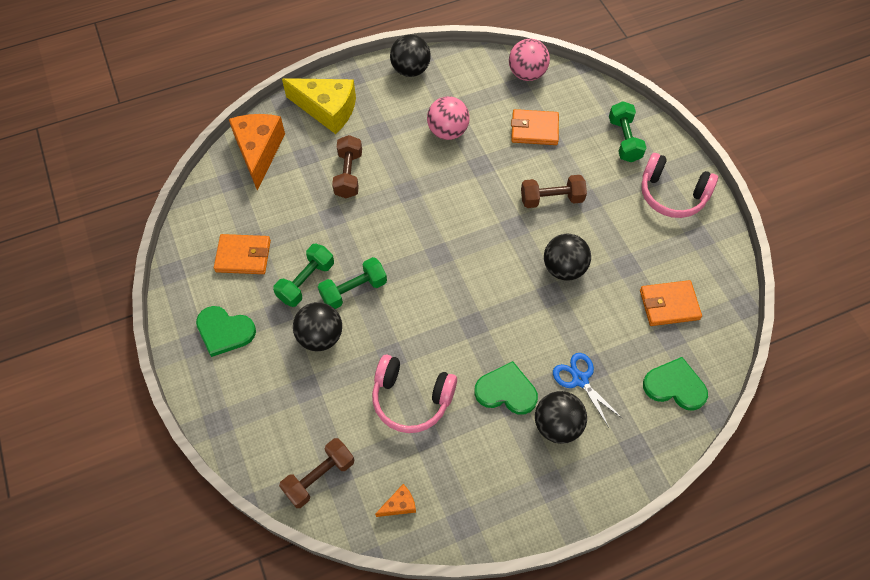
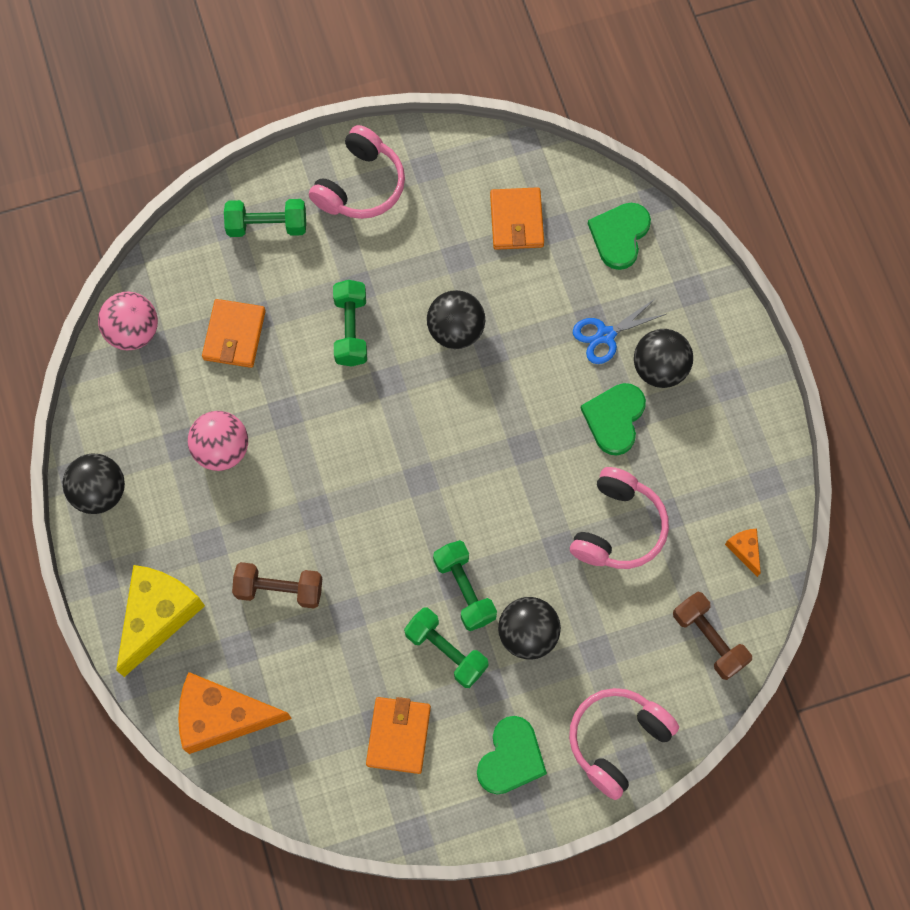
camera: 85 degrees left, 10 degrees up
brown dumbbell [521,175,587,208] -> green dumbbell [333,280,367,367]
none -> pink headphones [569,688,679,800]

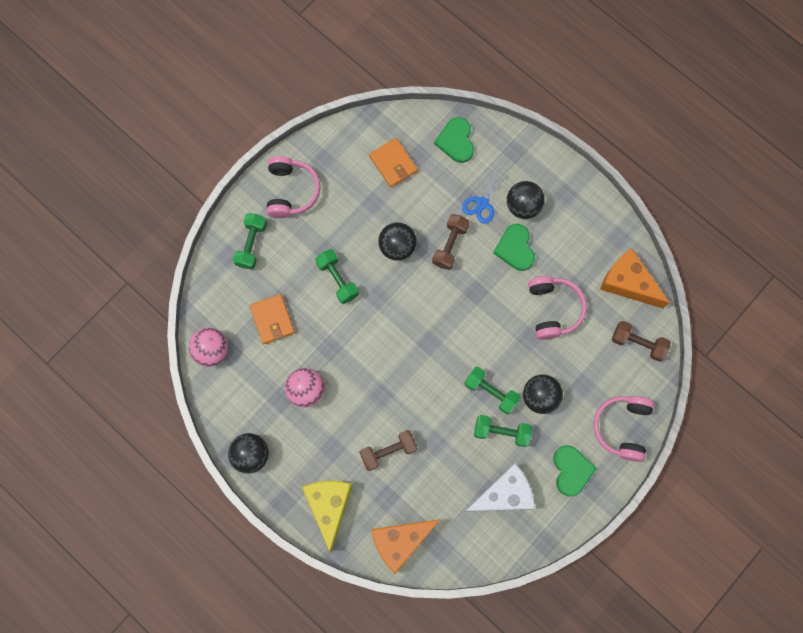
camera: 30 degrees left, 5 degrees up
green dumbbell [224,199,306,237] -> green dumbbell turned 45 degrees counterclockwise [233,213,267,269]
orange wallet [366,697,431,774] -> white cheese [464,463,535,512]
orange cheese [725,529,761,577] -> orange cheese [600,248,670,308], size x2.28
none -> brown dumbbell [432,214,470,270]

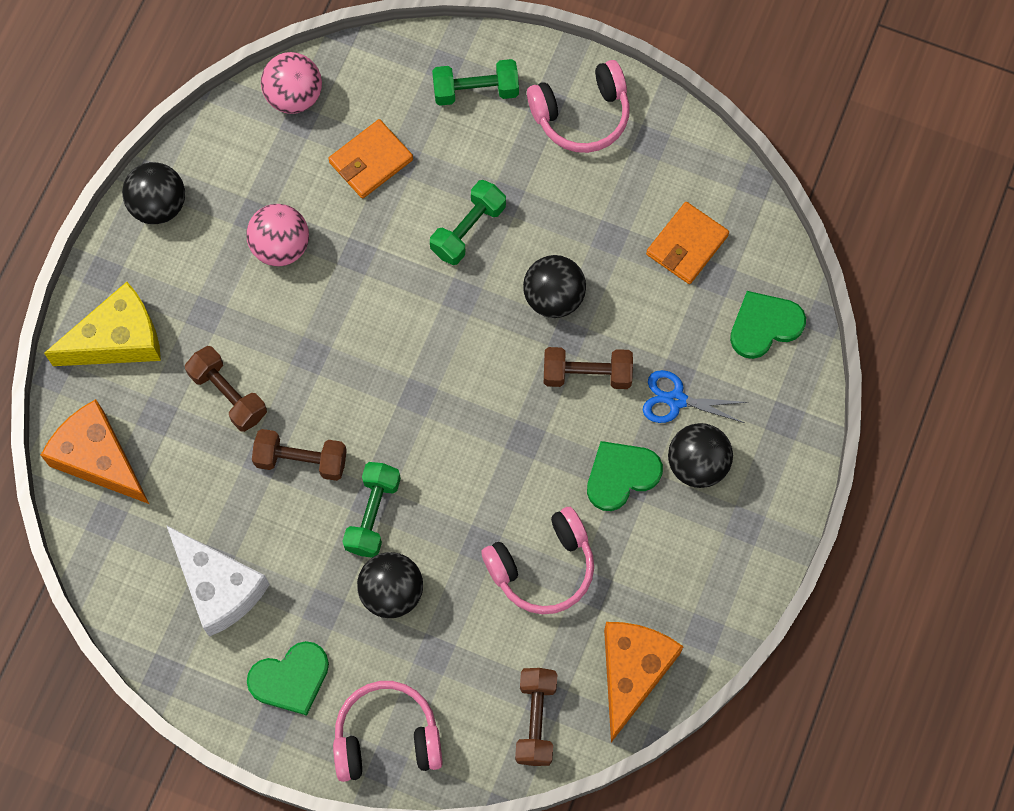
camera: 70 degrees right, 5 degrees down
green dumbbell [474,415,532,447] -> none
none -> brown dumbbell [252,429,347,481]

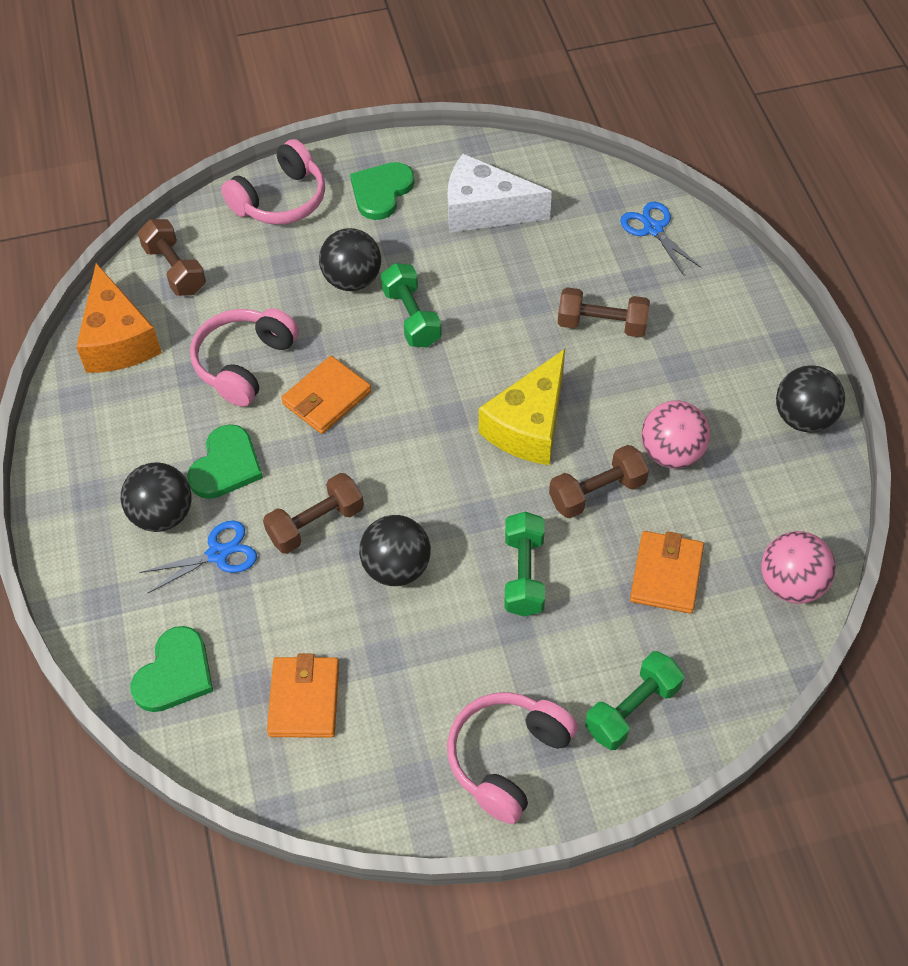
camera: 145 degrees right, 15 degrees down
orange cheese [41,399,149,504] -> blue scissors [620,202,702,276]
yellow cheese [44,282,161,366] -> yellow cheese moved to [479,349,565,465]
brown dumbbell [252,429,347,481] -> brown dumbbell moved to [549,445,649,518]
none -> orange wallet [281,356,371,434]

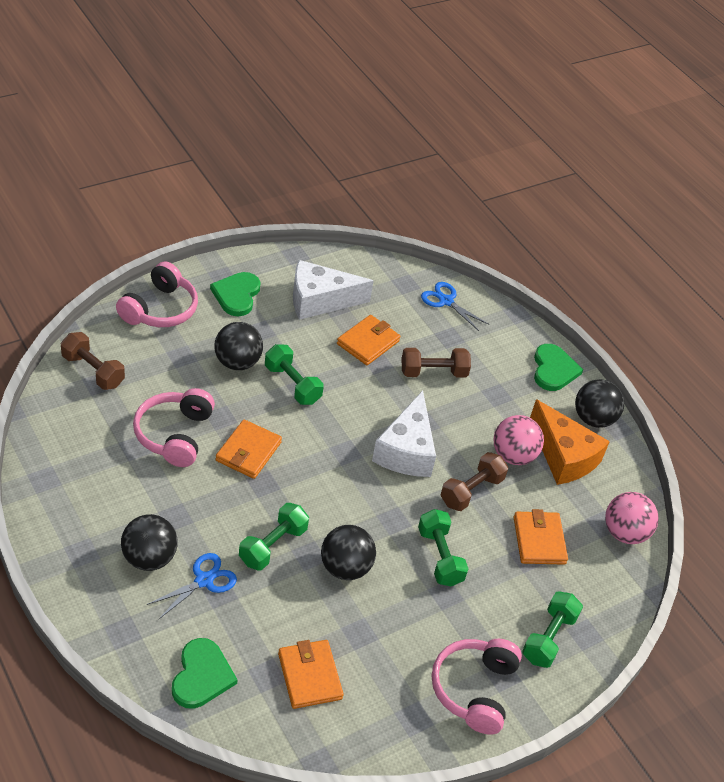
camera: 25 degrees left, 10 degrees down
orange cheese [76,263,162,373] -> orange cheese moved to [530,399,610,485]
green heart [187,424,263,499] -> green heart moved to [534,344,583,391]
brown dumbbell [263,473,364,554] -> green dumbbell [239,503,309,570]
yellow cheese [479,349,565,465] -> white cheese [372,391,436,477]
none -> orange wallet [337,315,401,365]

